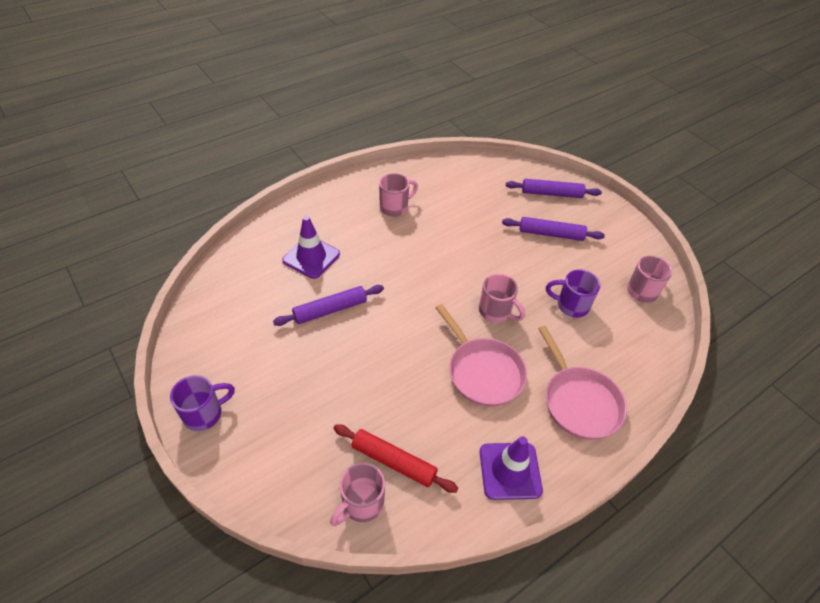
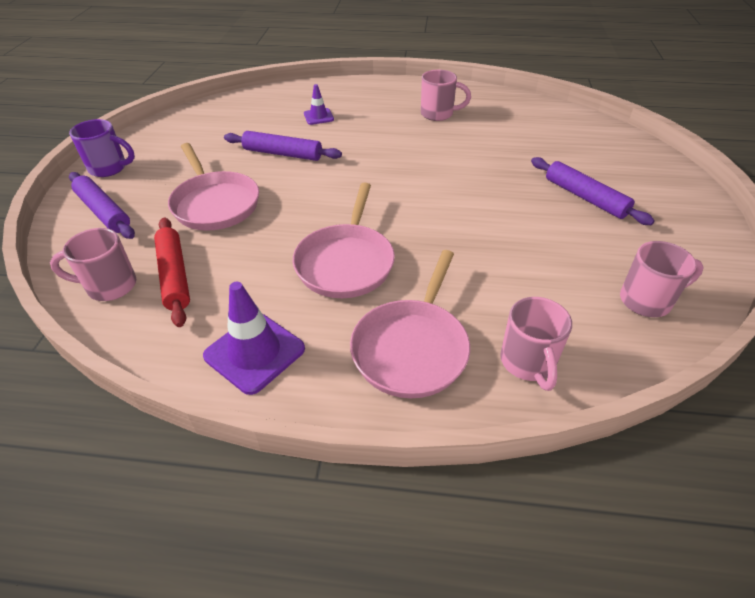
camera: 45 degrees right, 5 degrees down
purple traffic cone [282,216,340,279] -> purple traffic cone [304,84,334,125], size x0.57
pink mug [479,274,525,323] -> pink mug moved to [500,297,572,391]
purple rolling pin [506,179,602,198] -> purple rolling pin moved to [69,172,135,239]
purple mug [546,269,600,318] -> none
none -> pink pan [168,143,259,231]

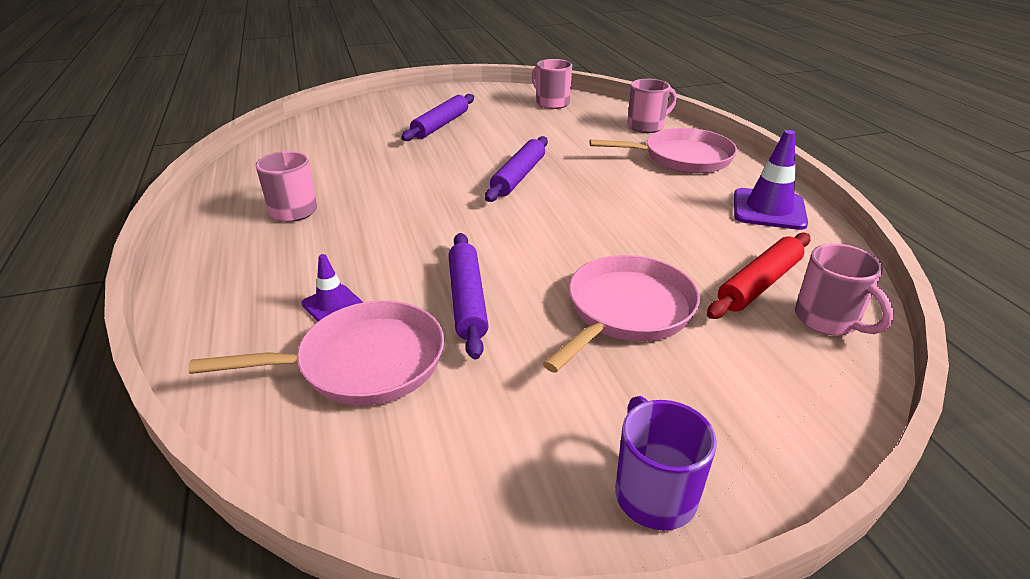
camera: 115 degrees left, 10 degrees down
purple rolling pin [69,172,135,239] -> purple rolling pin moved to [485,136,548,202]
pink pan [293,183,395,298] -> pink pan moved to [189,301,444,405]

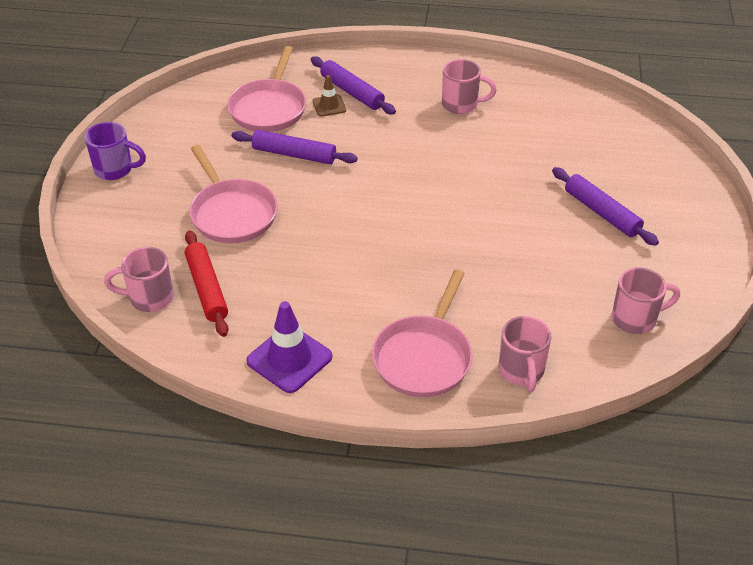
camera: 115 degrees right, 10 degrees up
purple traffic cone [302,254,363,322] -> brown traffic cone [312,75,346,117]
purple rolling pin [485,136,548,202] -> purple rolling pin moved to [311,56,396,114]

